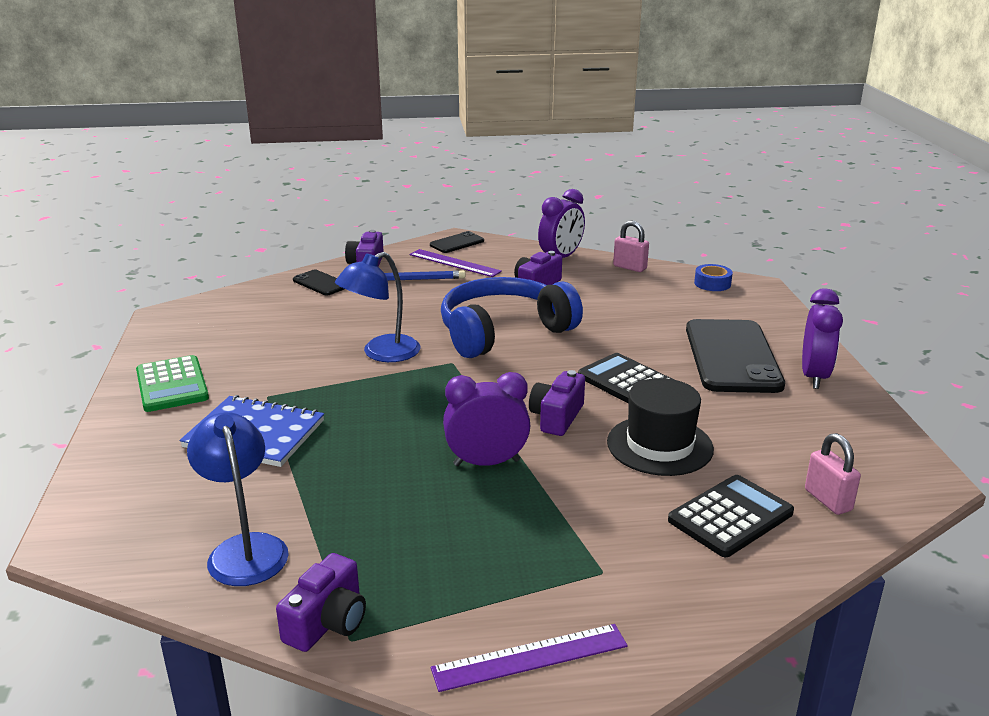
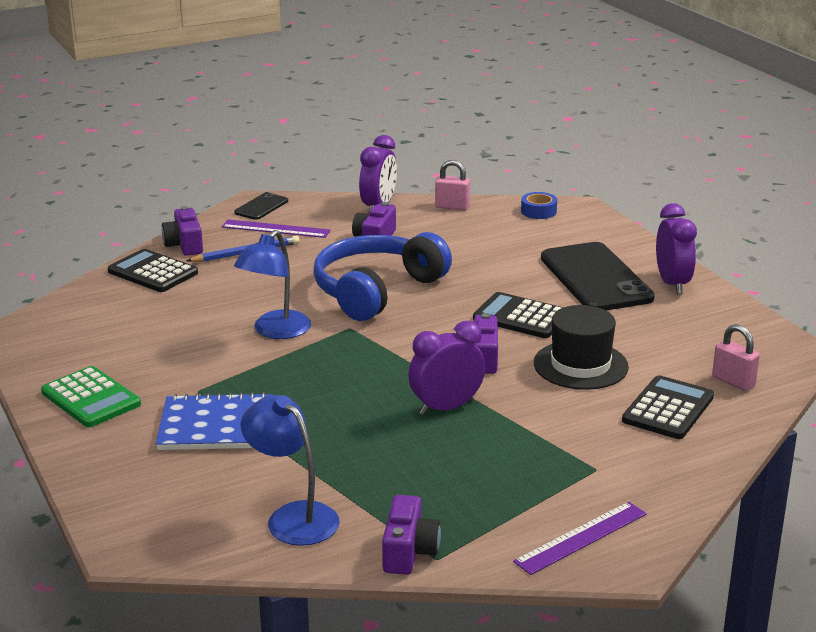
camera: 20 degrees left, 0 degrees up
black phone [293,270,344,296] -> black calculator [108,249,198,292]

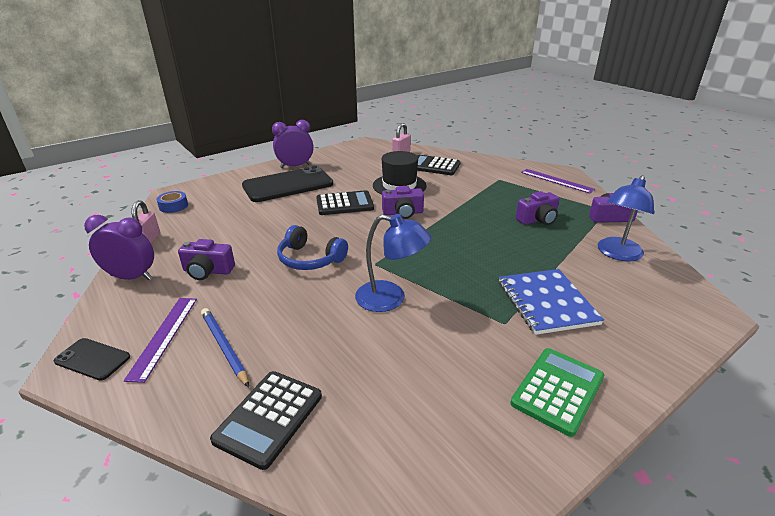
camera: 100 degrees left, 5 degrees up
purple camera [162,206,203,256] -> purple camera moved to [516,191,559,225]
blue headphones [313,232,452,321] -> blue headphones [277,225,348,270], size x0.61
purple clock [408,321,485,415] -> none
black calculator [473,292,564,338] -> black calculator turned 120 degrees counterclockwise [316,190,374,215]

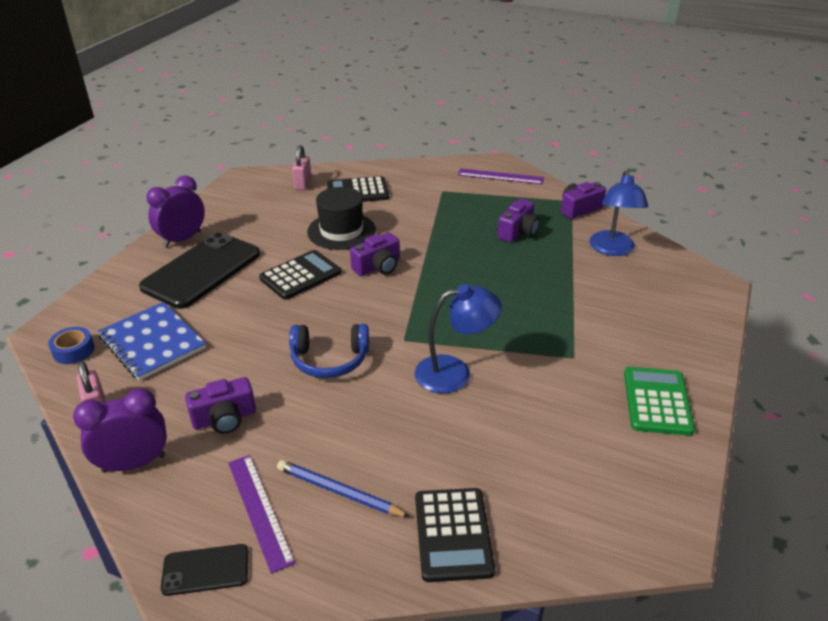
camera: 30 degrees left, 5 degrees up
blue notebook [499,269,604,335] -> blue notebook moved to [98,302,206,381]

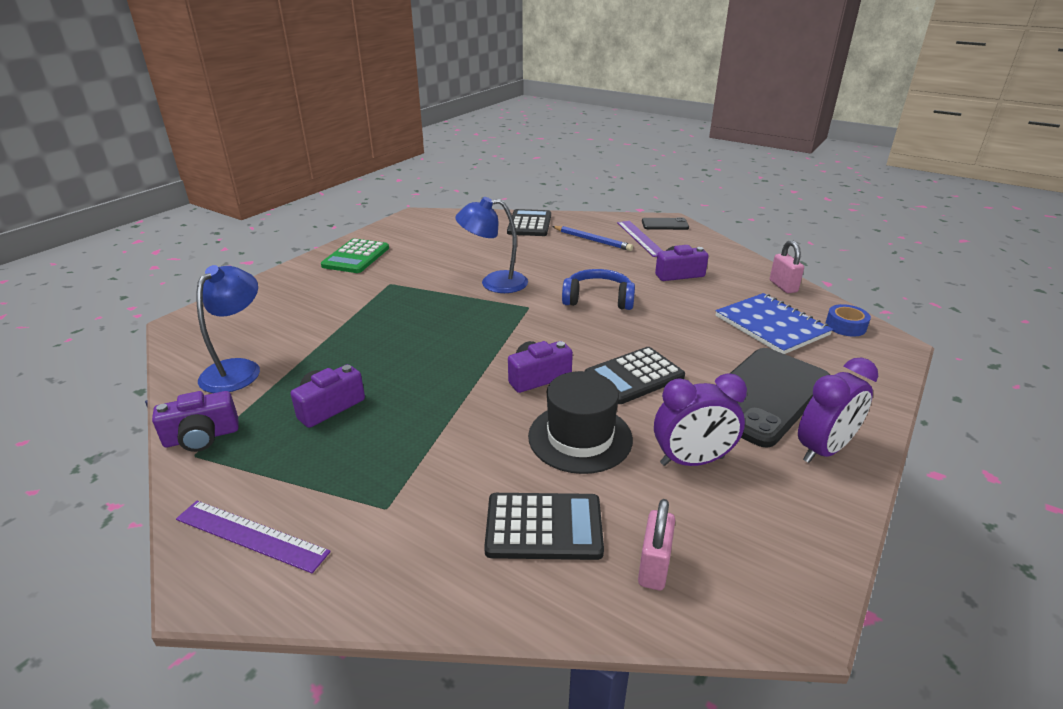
camera: 170 degrees left, 5 degrees down
purple clock [73,388,167,473] -> purple clock moved to [654,373,747,466]

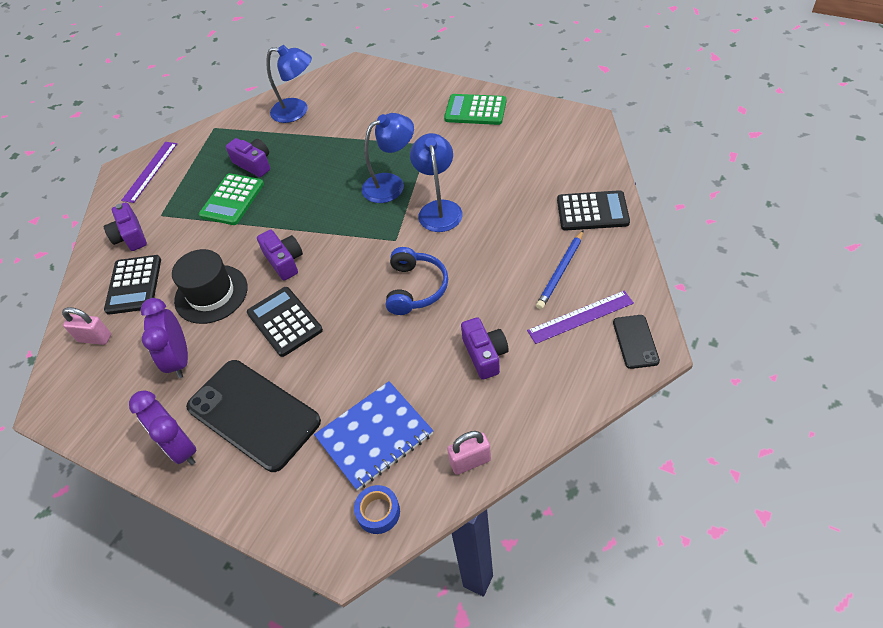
camera: 90 degrees right, 20 degrees up
purple camera [152,391,239,452] -> purple camera moved to [104,202,147,251]
none -> green calculator [199,173,264,225]
none -> blue lamp [362,113,414,203]

